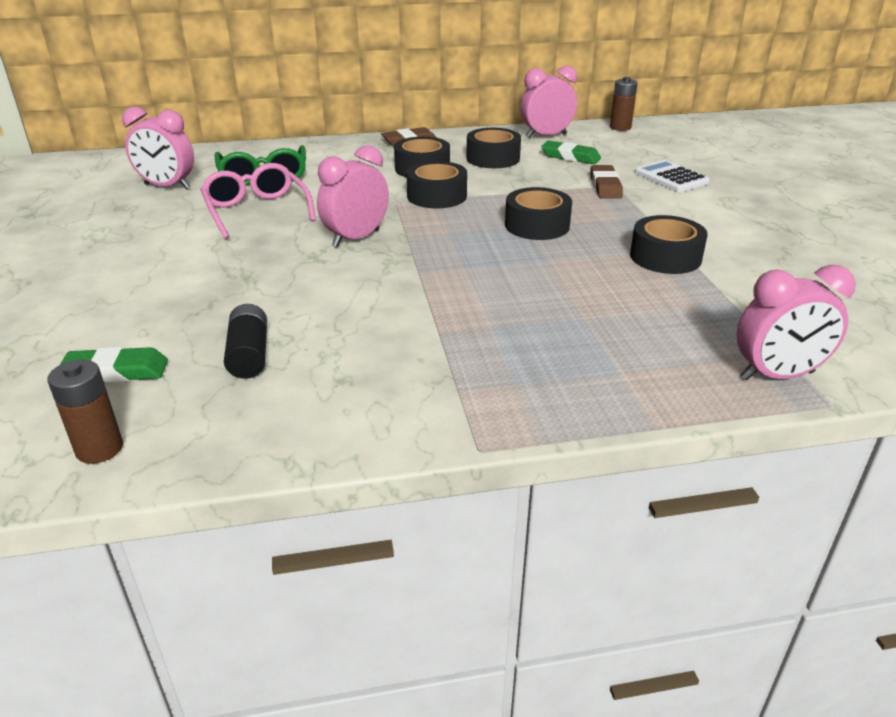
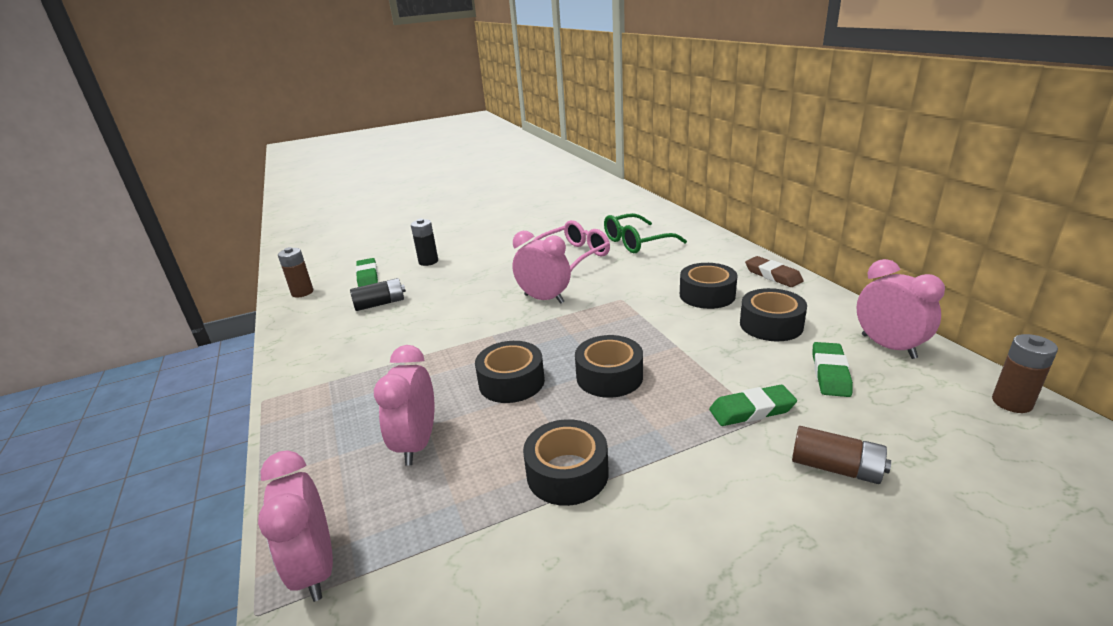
camera: 80 degrees right, 5 degrees down
pink clock [122,107,194,189] -> pink clock moved to [374,345,434,466]
black tape [406,161,467,208] -> black tape moved to [475,341,545,403]
brown eraser [591,165,623,199] -> green eraser [709,385,797,426]
white calculator [635,160,710,192] -> brown battery [792,426,891,484]
none -> black battery [411,218,438,266]

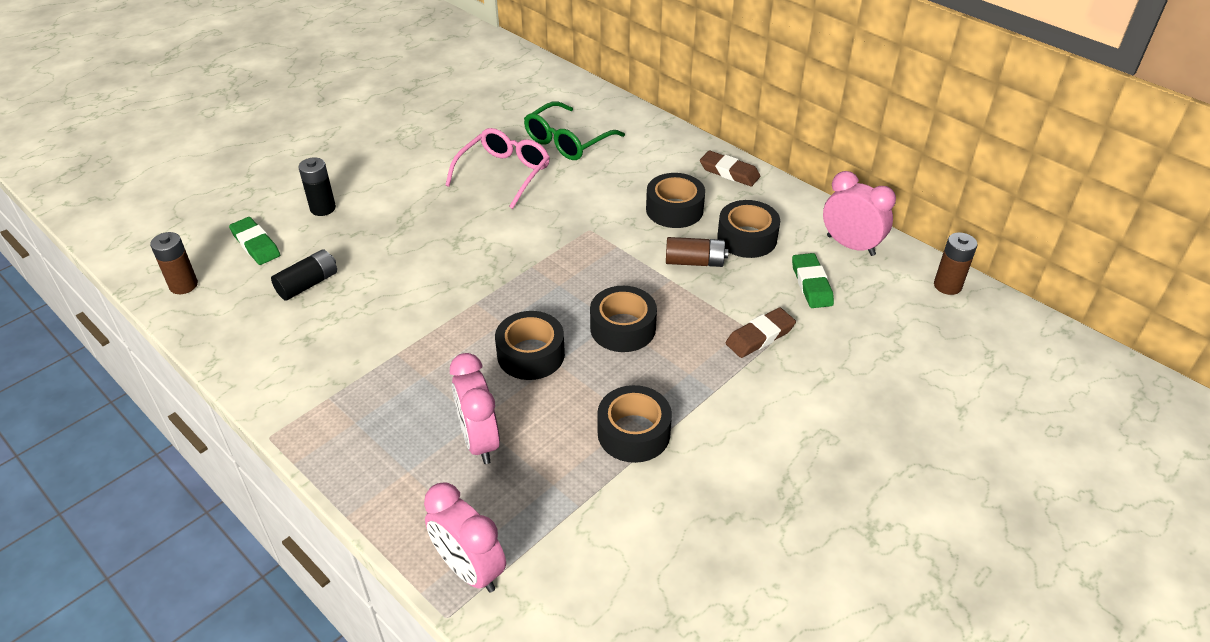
camera: 25 degrees left, 15 degrees up
pink clock [512,231,571,304] -> none
green eraser [709,385,797,426] -> brown eraser [725,308,796,358]
brown battery [792,426,891,484] -> brown battery moved to [666,237,728,267]

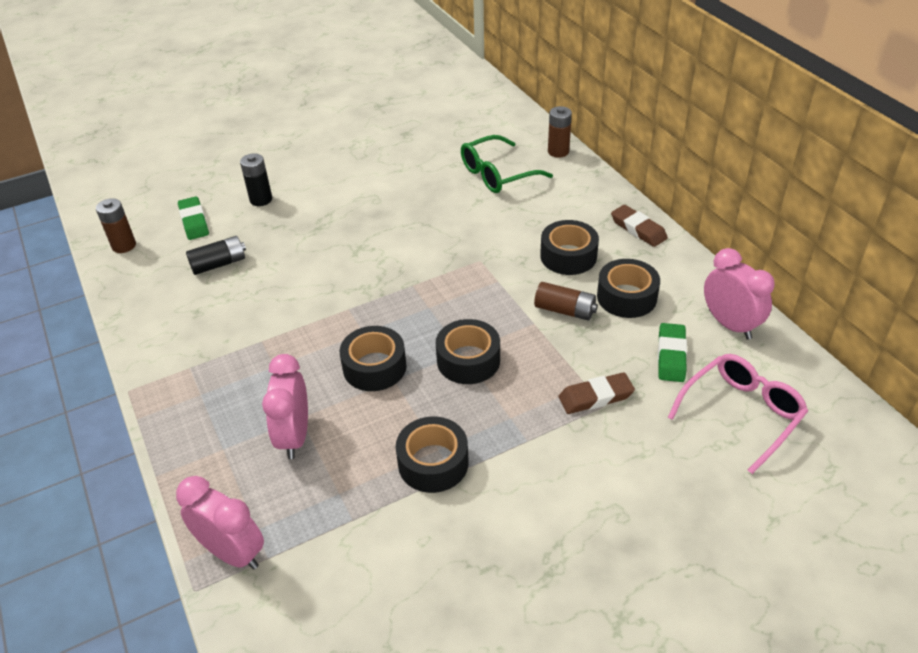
camera: 20 degrees right, 0 degrees up
pink clock [424,482,506,593] -> pink clock turned 150 degrees clockwise [176,476,264,570]
pink glasses [445,128,550,209] -> pink glasses moved to [668,354,808,474]
brown battery [934,232,977,295] -> brown battery moved to [548,106,572,158]

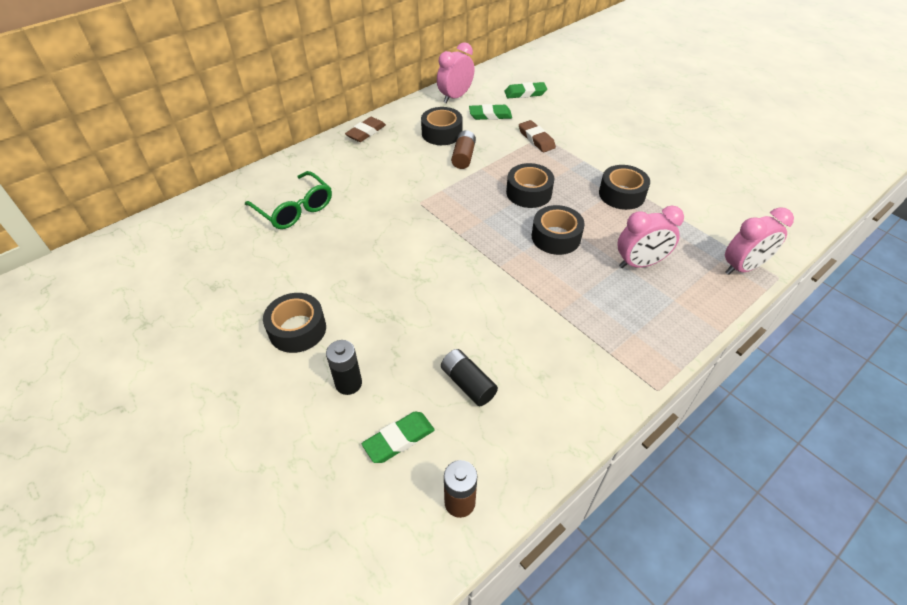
camera: 105 degrees left, 5 degrees up
pink clock [176,476,264,570] -> pink clock turned 135 degrees counterclockwise [725,207,794,275]
black tape [540,220,599,275] -> black tape moved to [263,293,326,353]
brown battery [548,106,572,158] -> none
pink glasses [668,354,808,474] -> green eraser [504,82,547,98]

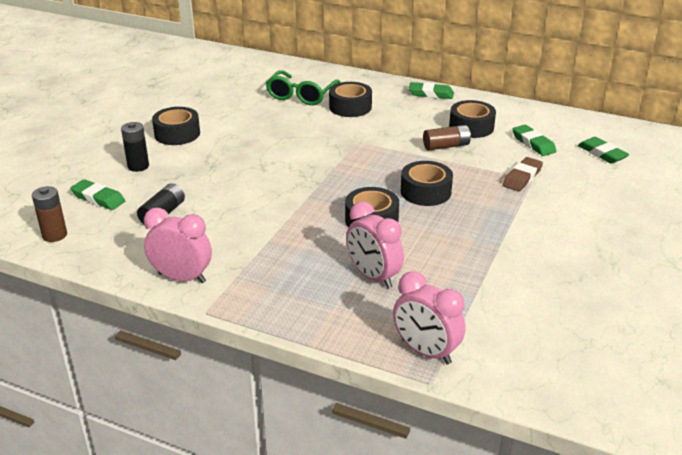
camera: 65 degrees right, 15 degrees down
brown eraser [345,117,386,142] -> green eraser [409,82,454,99]
pink clock [437,42,474,103] -> pink clock moved to [144,208,212,283]
black tape [599,165,650,210] -> black tape moved to [329,82,372,117]

